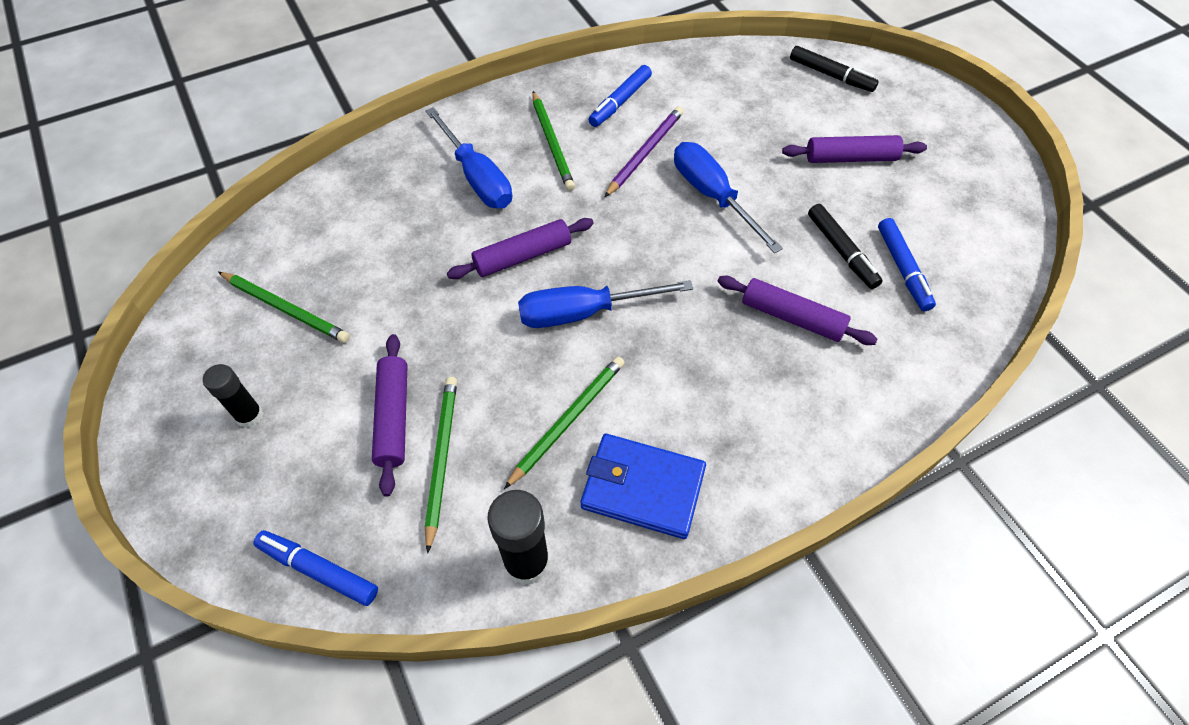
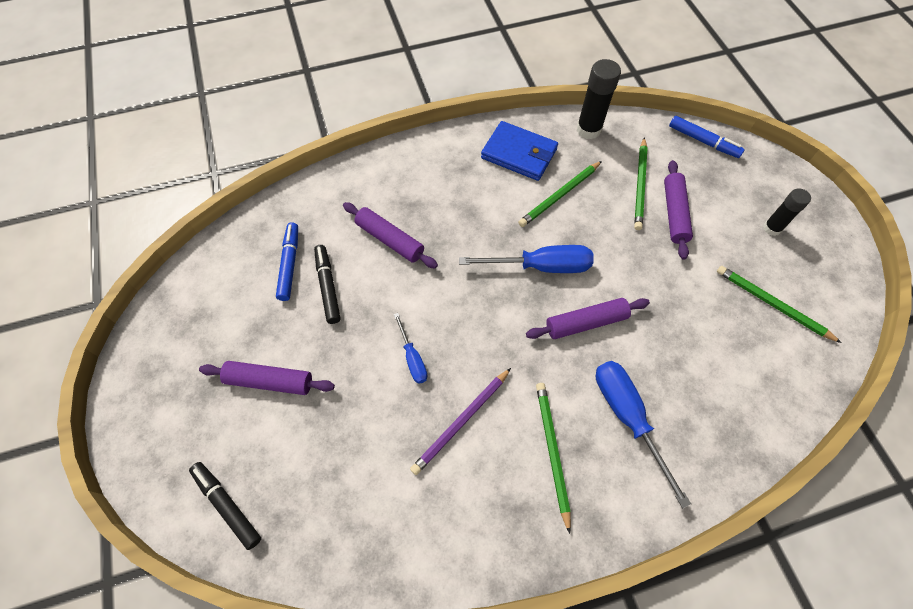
camera: 170 degrees left, 5 degrees up
blue marker [588,65,652,127] -> none
blue screwdriver [674,142,783,253] -> blue screwdriver [394,313,427,384], size x0.55

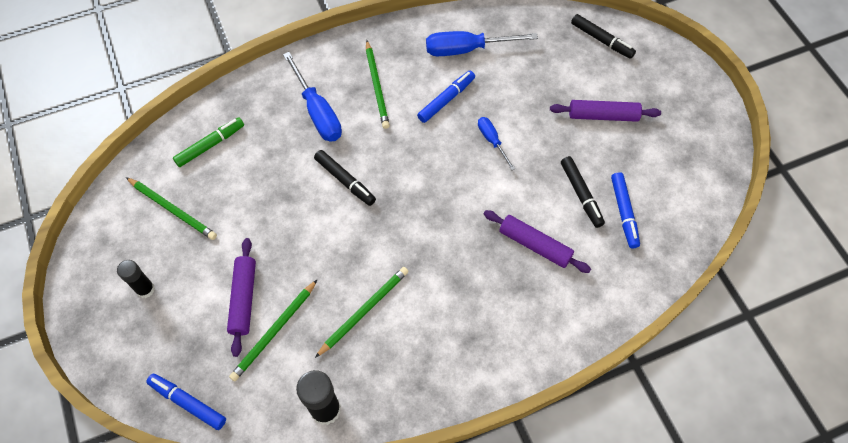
camera: 175 degrees right, 0 degrees up
purple pencil [410,368,511,475] -> blue marker [417,71,475,123]
blue screwdriver [459,245,594,273] -> blue screwdriver moved to [426,31,538,56]
blue wallet [481,121,558,181] -> none
purple rolling pin [526,298,650,339] -> black marker [314,150,376,206]
green pencil [634,137,648,230] -> green pencil turned 150 degrees counterclockwise [229,279,318,381]
none -> green marker [173,117,244,167]

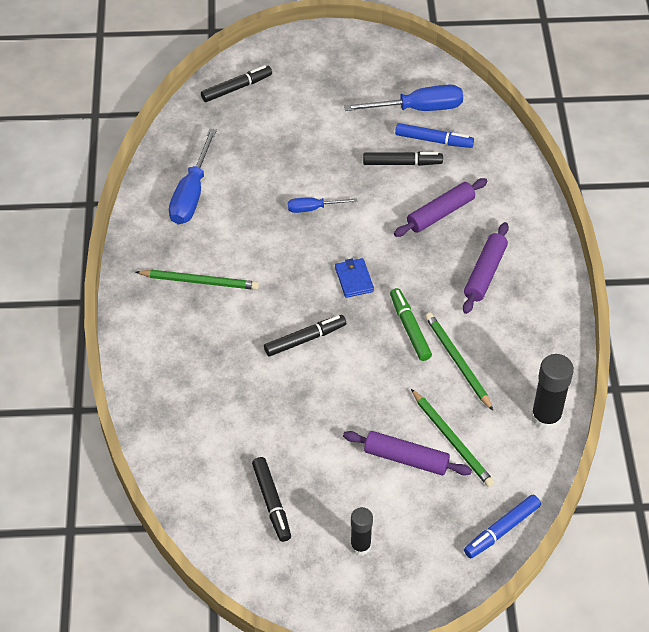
camera: 70 degrees left, 10 degrees down
green pencil [126,177,217,240] -> black marker [252,457,291,542]
green marker [173,117,244,167] -> green marker moved to [390,288,432,361]
blue screwdriver [283,52,342,142] -> blue screwdriver moved to [344,85,463,111]
blue marker [417,71,475,123] -> none
purple rolling pin [550,100,661,122] -> purple rolling pin moved to [463,222,509,314]
none -> blue wallet [335,258,374,298]

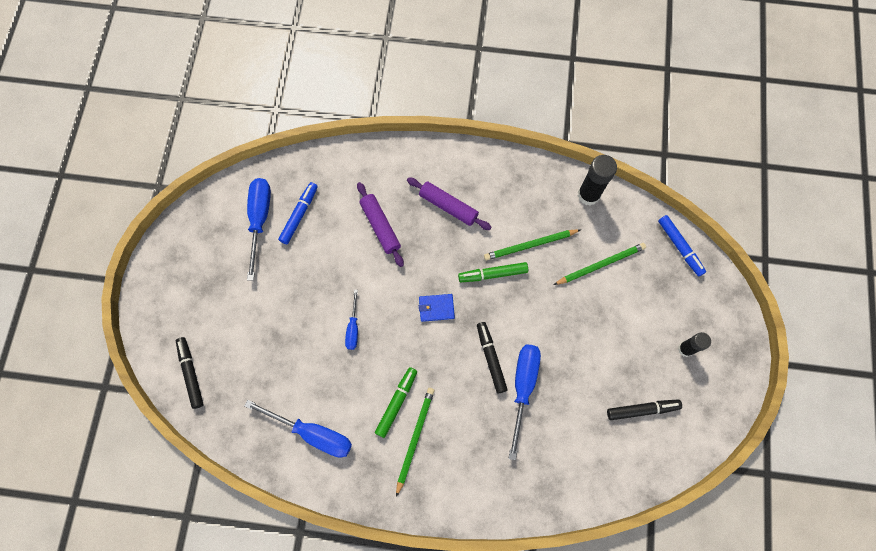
camera: 80 degrees left, 20 degrees up
purple rolling pin [343,431,472,476] -> none
black marker [363,152,443,166] -> none
none -> green marker [375,367,417,438]
none -> blue screwdriver [508,344,541,460]

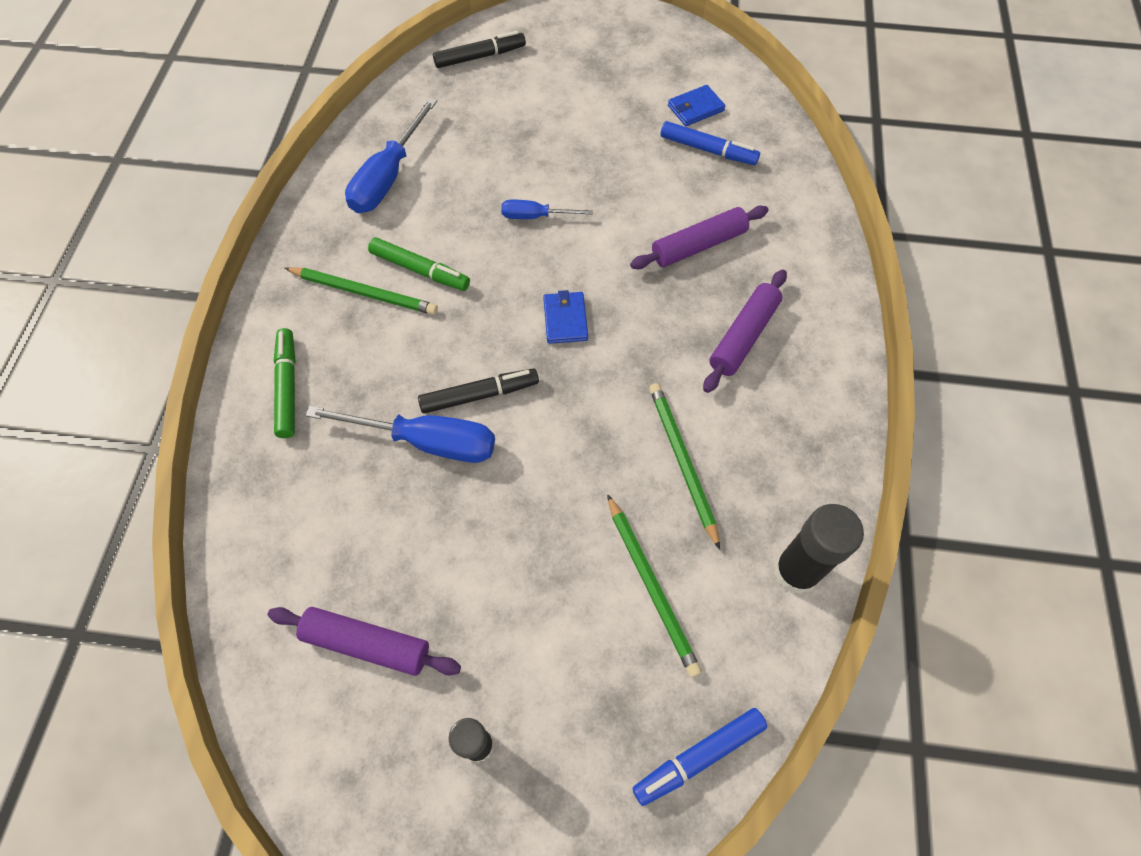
camera: 90 degrees right, 10 degrees down
blue screwdriver [247,178,271,281] -> blue wallet [668,85,725,126]
green marker [458,262,528,282] -> green marker moved to [273,328,296,438]
black marker [607,400,682,420] -> purple rolling pin [268,607,461,676]

